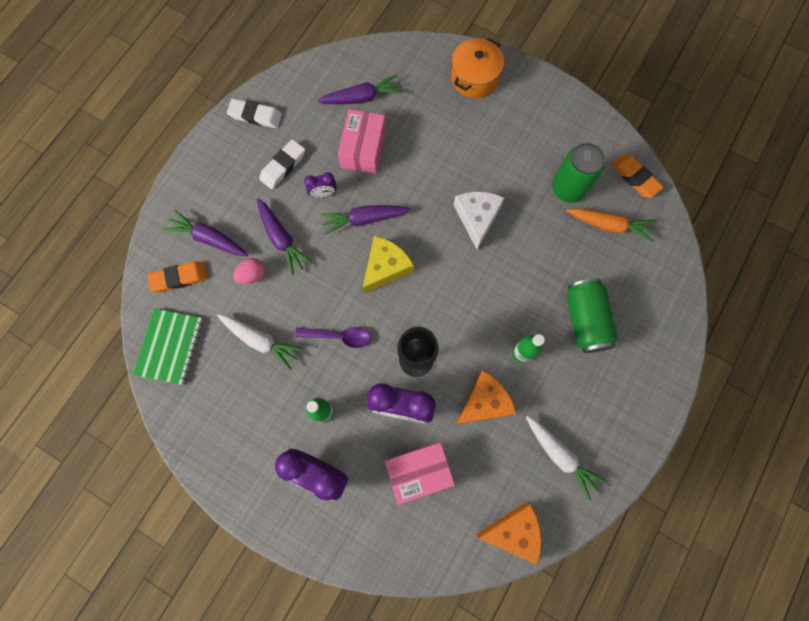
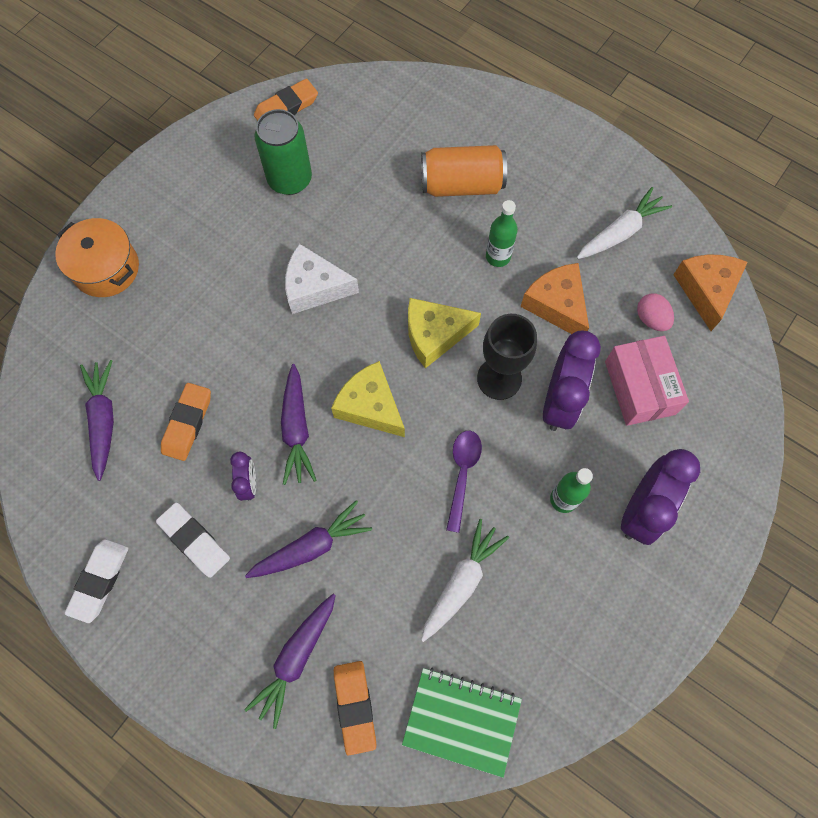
camera: 85 degrees left, 5 degrees down
pink egg [233,258,265,284] -> pink egg moved to [637,293,674,331]
pink box [338,109,386,174] -> orange eraser [161,383,211,461]
orange carrot [566,208,656,242] -> none
green can [567,278,618,353] -> orange can [421,145,507,197]
none -> yellow cheese [408,298,481,368]

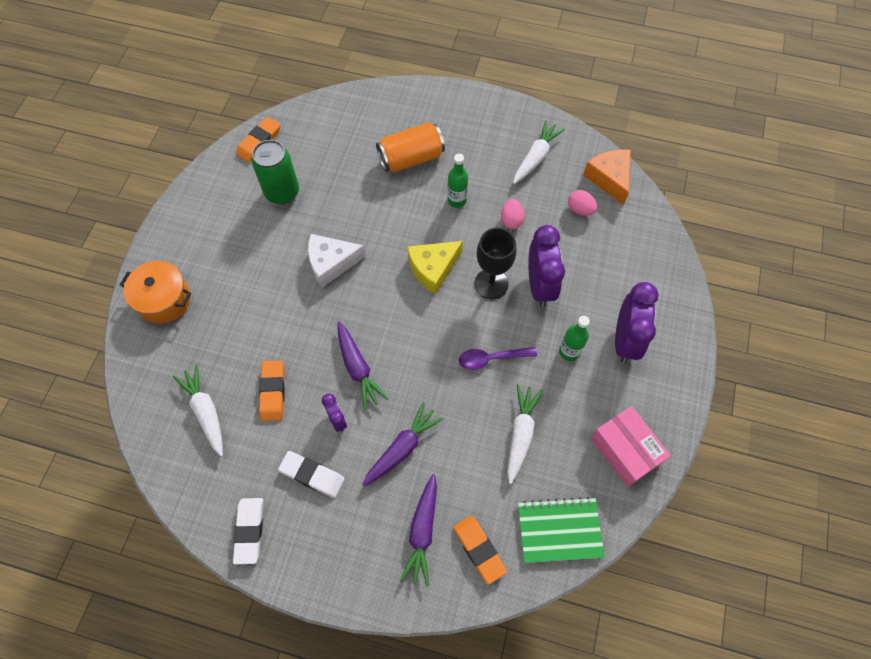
camera: 20 degrees left, 5 degrees down
purple carrot [80,360,114,481] -> white carrot [173,364,223,456]
yellow cheese [331,361,405,437] -> none
purple spoon [446,431,482,533] -> purple spoon turned 90 degrees counterclockwise [459,347,537,370]
orange cheese [520,263,589,334] -> pink egg [501,199,524,229]
pink box [605,336,689,426] -> pink box moved to [590,406,671,487]

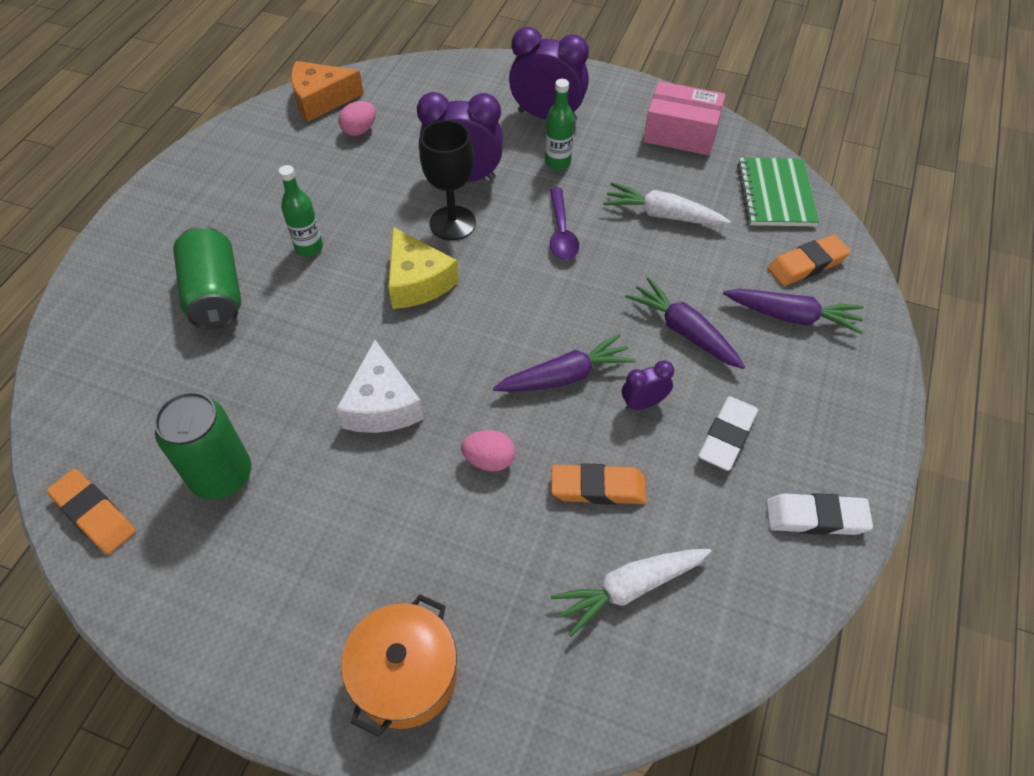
camera: 85 degrees left, 10 degrees down
orange can [376,122,445,172] -> green can [173,226,241,330]
pink egg [501,199,524,229] -> pink egg moved to [461,430,515,471]
white carrot [513,120,565,184] -> none
pink box [590,406,671,487] -> pink box turned 45 degrees clockwise [643,81,725,155]

